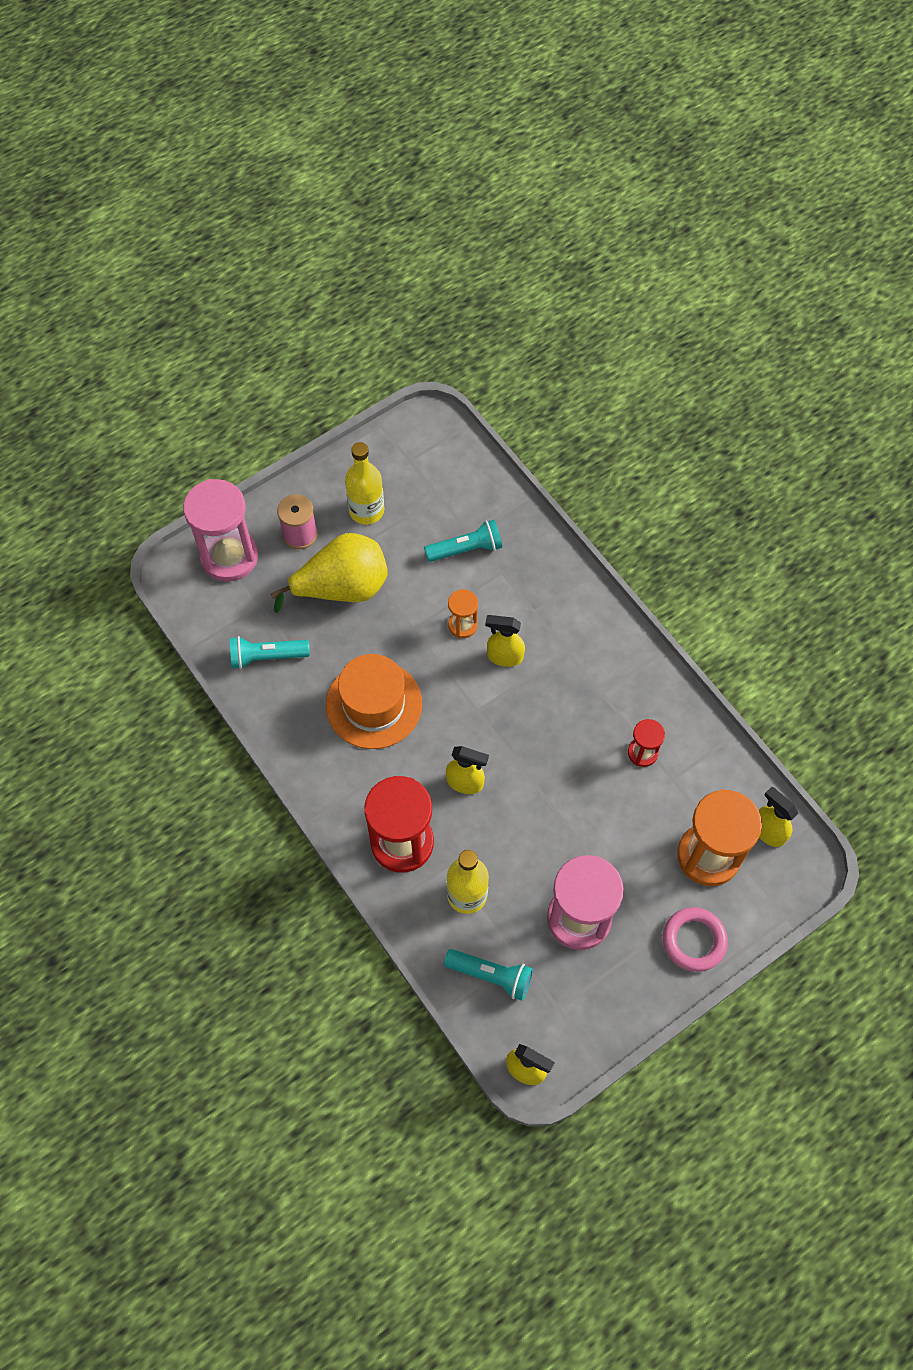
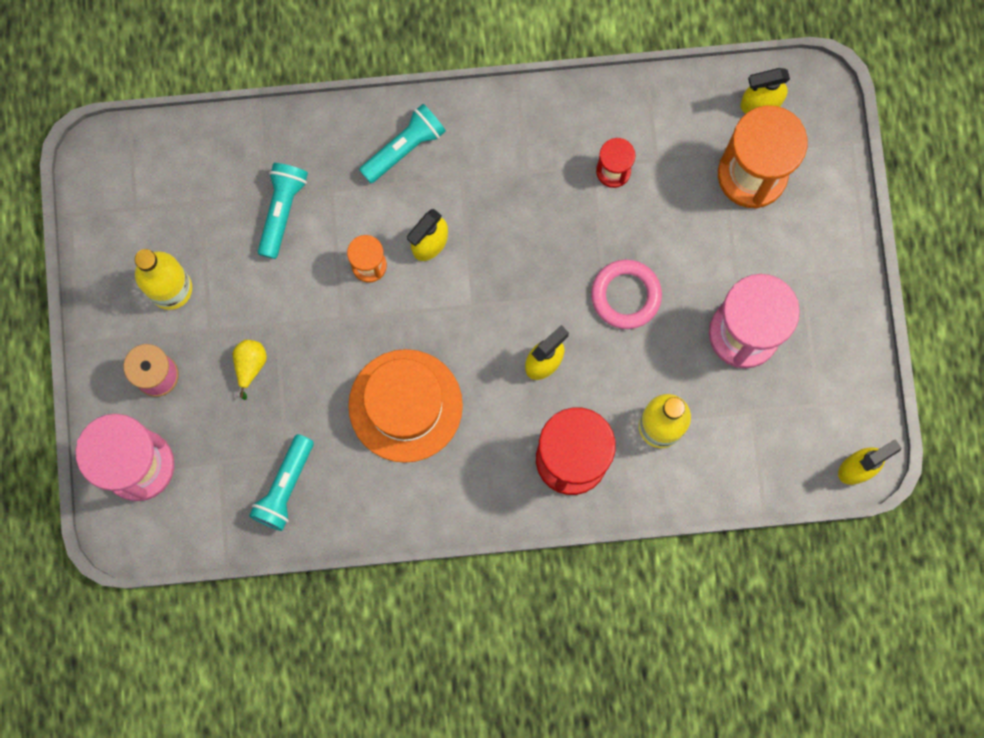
camera: 60 degrees left, 15 degrees up
yellow pear [271,533,387,613] -> yellow pear [233,340,267,400], size x0.40
turquoise flashlight [444,949,533,1001] -> turquoise flashlight moved to [359,104,446,183]
pink ring [663,907,728,972] -> pink ring moved to [591,260,662,329]

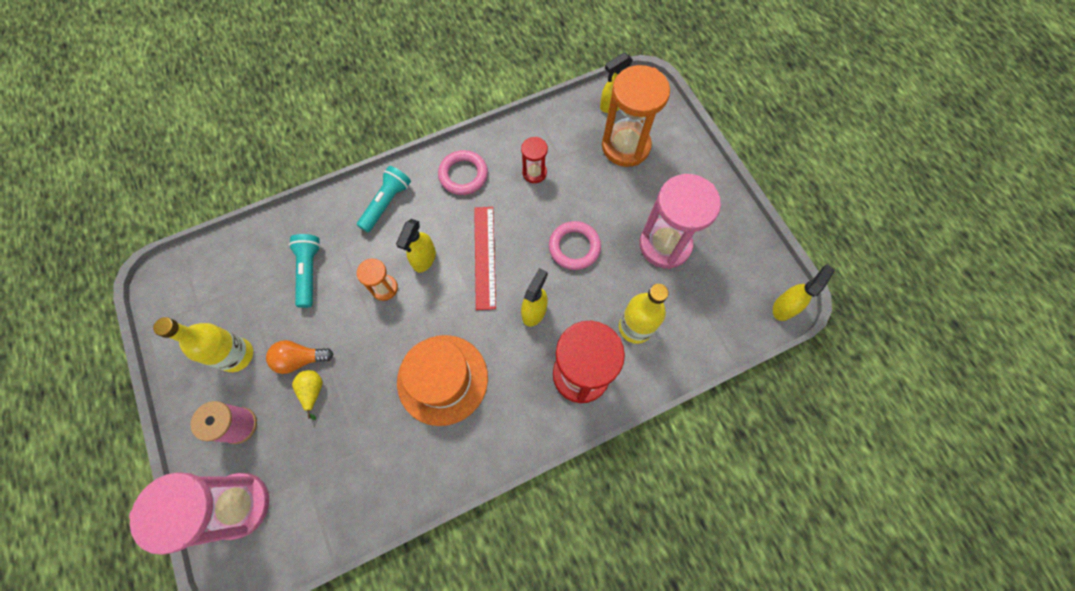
camera: 20 degrees left, 10 degrees down
turquoise flashlight [249,434,314,531] -> none
none -> orange light bulb [266,340,334,374]
none -> pink ring [438,150,488,195]
none -> red ruler [474,207,496,310]

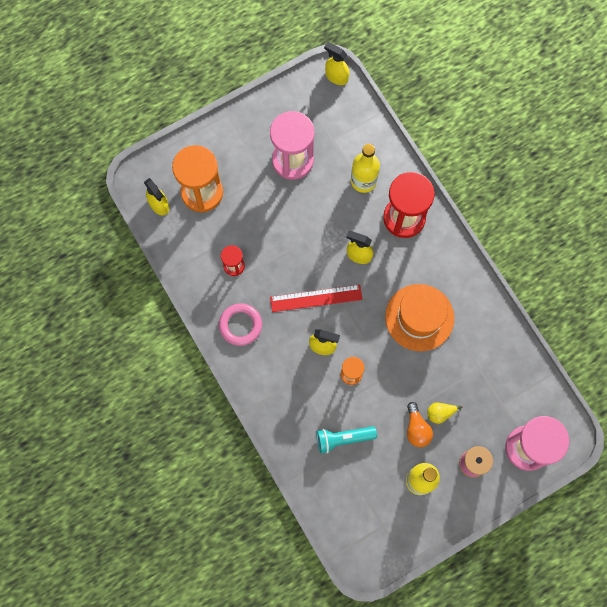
camera: 95 degrees left, 5 degrees up
turquoise flashlight [357,166,411,232] -> none
pink ring [549,221,601,270] -> none

